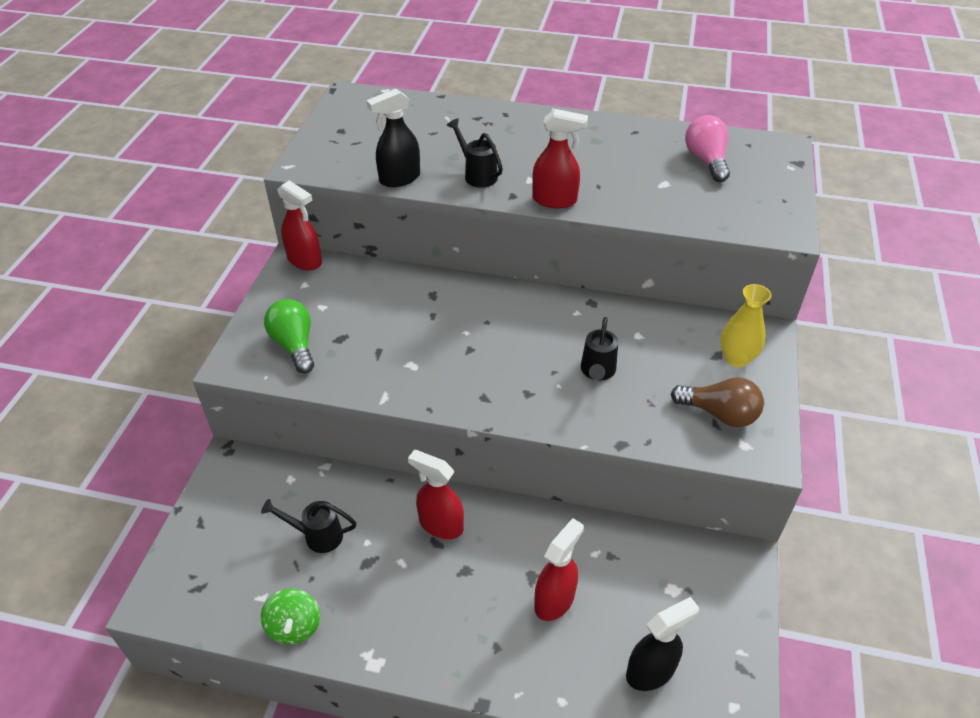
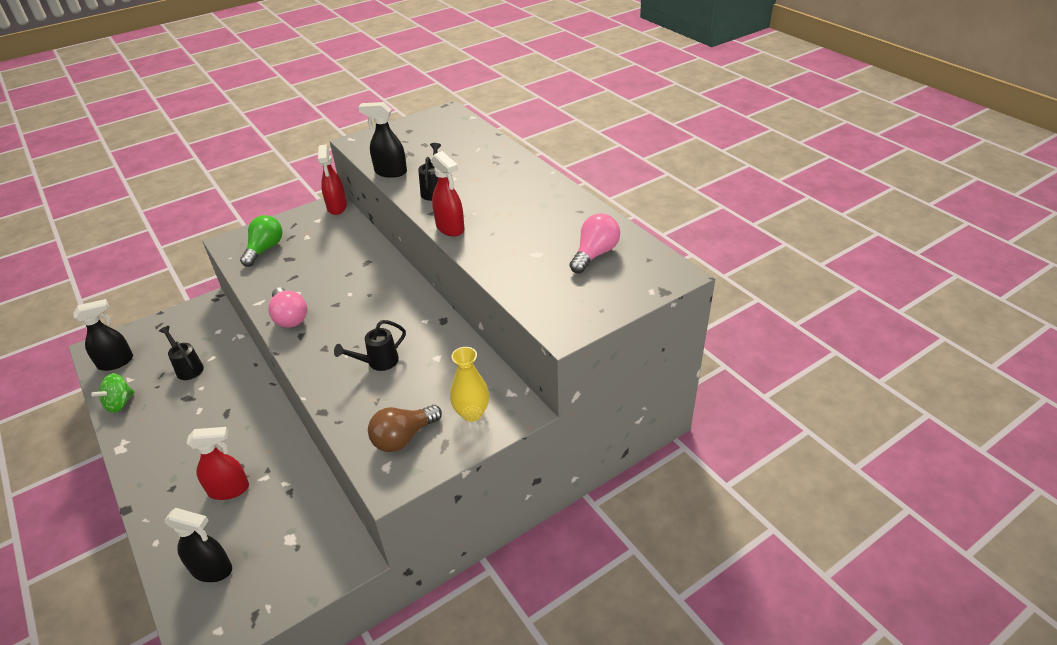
camera: 45 degrees right, 5 degrees down
red spray bottle [408,450,464,539] -> none
brown light bulb [671,377,764,427] -> brown light bulb turned 75 degrees clockwise [368,405,442,452]
none -> black spray bottle [73,299,133,371]
none -> pink light bulb [268,288,307,328]

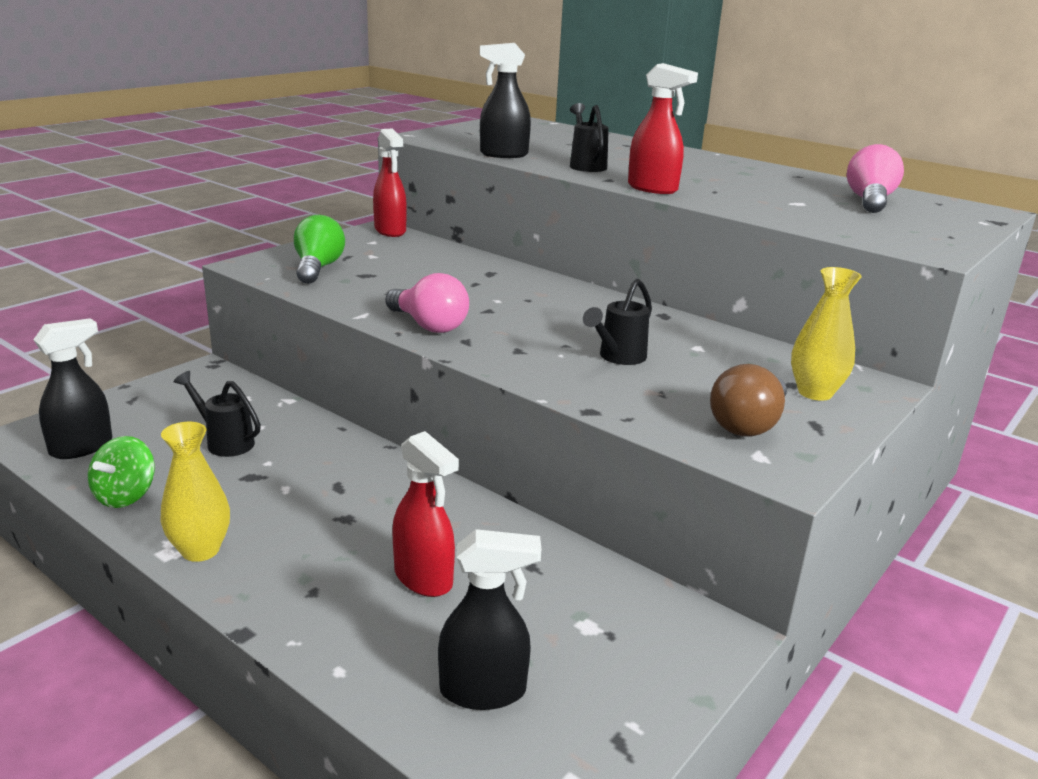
camera: 20 degrees left, 15 degrees down
red spray bottle [187,427,249,500] -> red spray bottle turned 75 degrees clockwise [392,431,459,597]
none -> yellow vase [160,422,230,562]

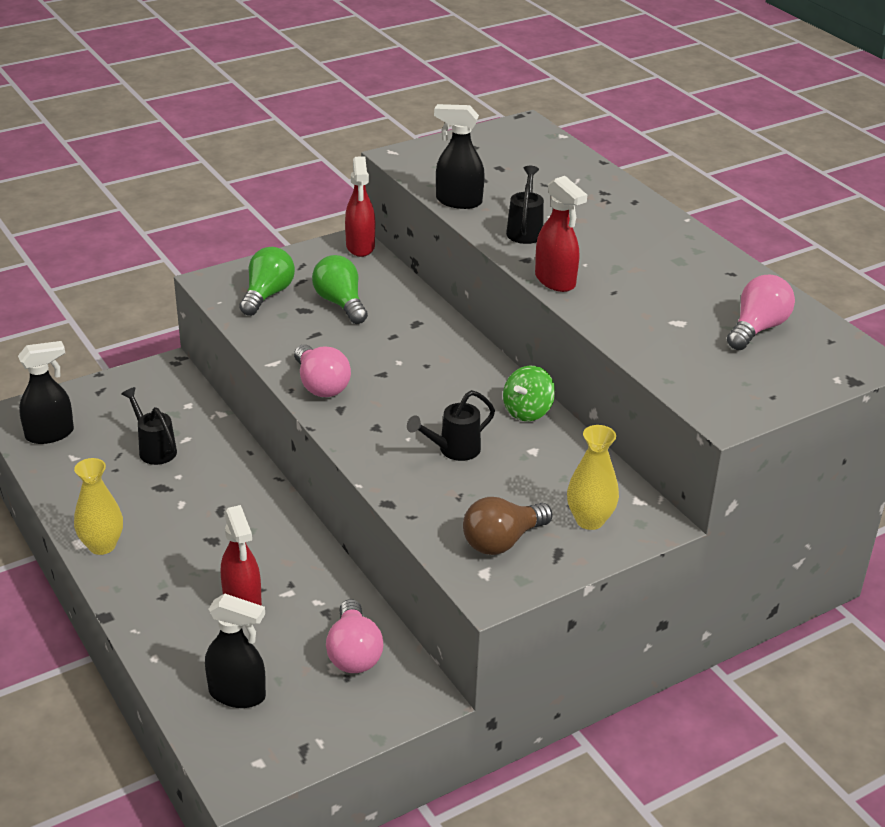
camera: 20 degrees right, 10 degrees up
green spinning top [88,436,155,508] -> green spinning top moved to [503,366,555,421]
none -> green light bulb [312,255,368,324]
none -> pink light bulb [326,599,383,673]

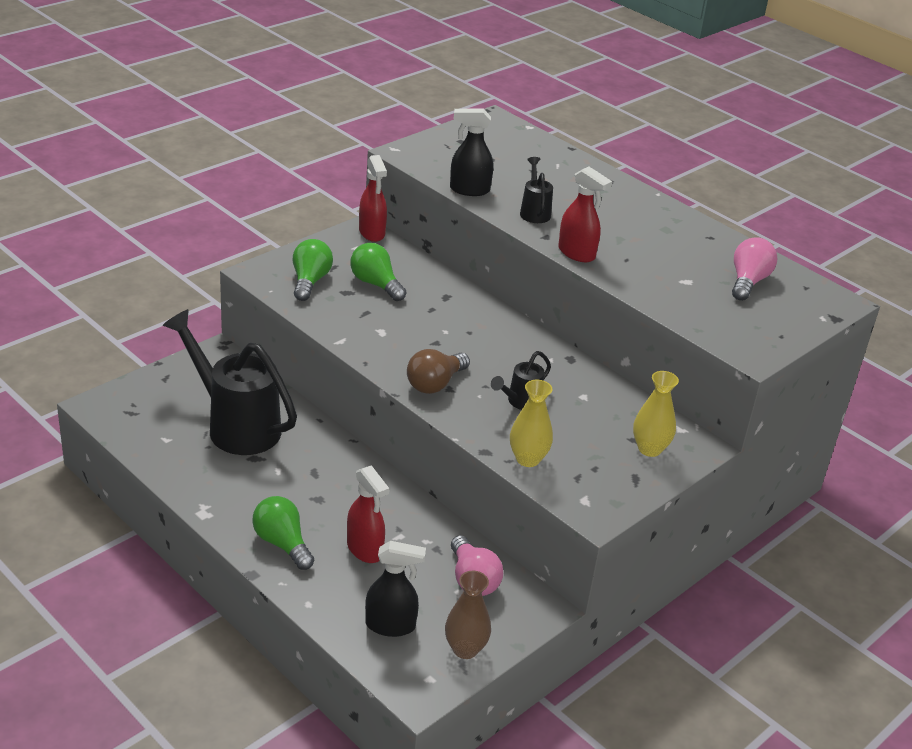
camera: 15 degrees left, 0 degrees up
black spray bottle [18,341,74,444] -> none
yellow vase [74,458,123,555] -> yellow vase moved to [510,380,553,467]
black watering can [121,387,177,465] -> black watering can [162,309,297,455], size x2.17
pink light bulb [294,344,351,397] -> none
brown light bulb [463,497,553,555] -> brown light bulb moved to [407,349,470,394]
green spinning top [503,366,555,421] -> none
none -> green light bulb [252,496,314,570]
none -> brown vase [445,571,491,659]

